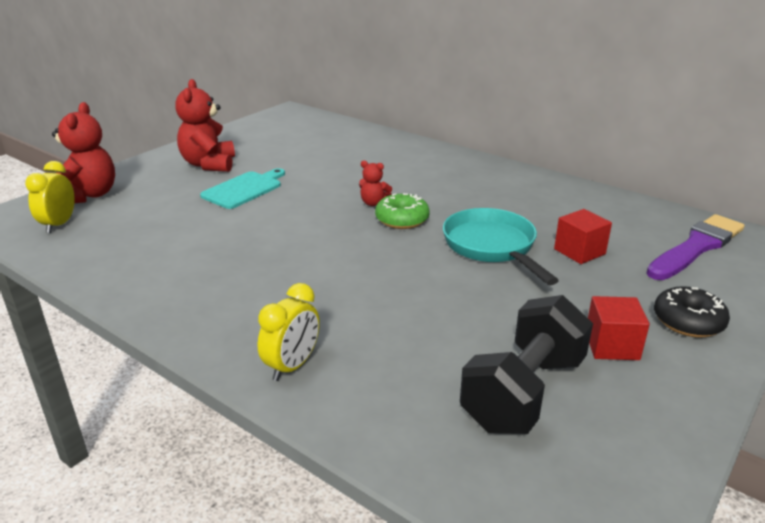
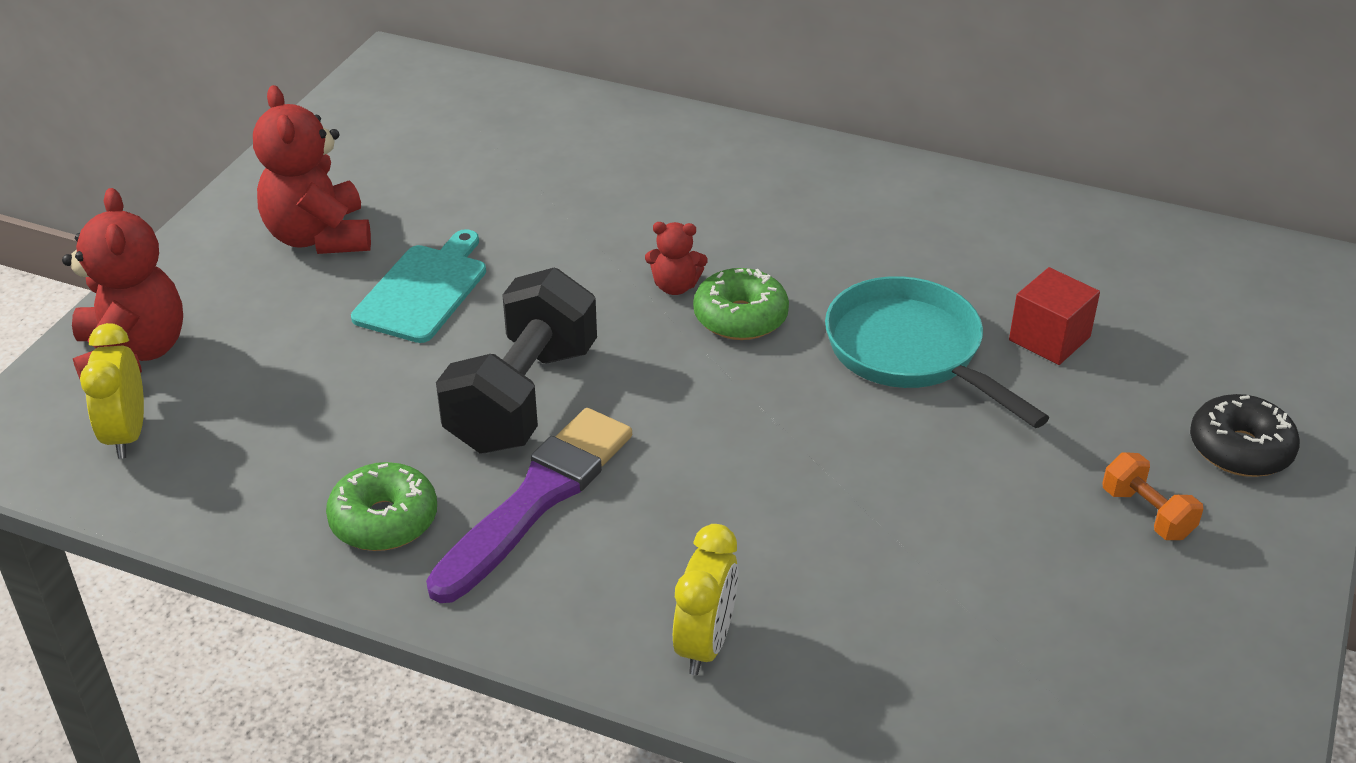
camera: 15 degrees left, 10 degrees up
black dumbbell [460,295,593,434] -> black dumbbell moved to [436,268,597,453]
red cube [588,296,650,360] -> orange dumbbell [1102,452,1203,540]
purple brush [646,214,744,280] -> purple brush moved to [426,408,632,603]
none -> green donut [326,462,437,551]

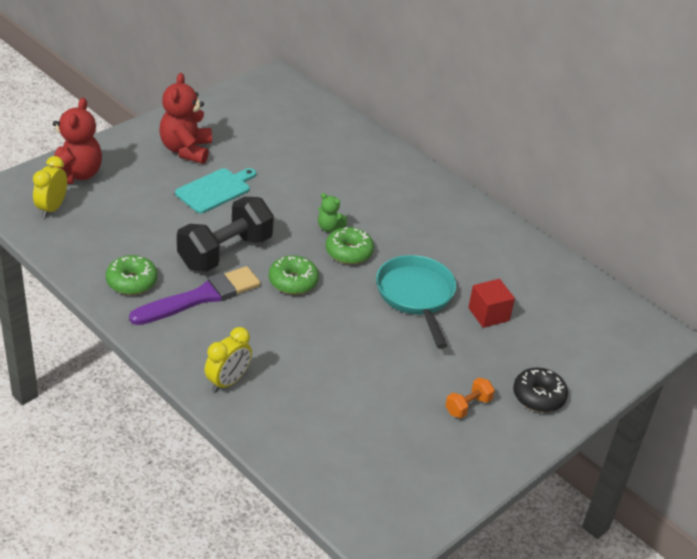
camera: 20 degrees right, 0 degrees up
red teddy bear [645,222,708,295] -> green teddy bear [318,193,347,232]
orange dumbbell [1102,452,1203,540] -> orange dumbbell turned 60 degrees clockwise [445,378,495,418]
none -> green donut [269,255,319,295]

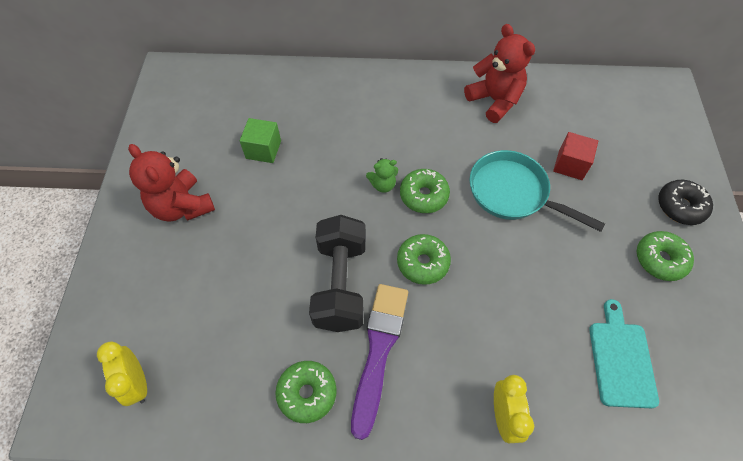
camera: 40 degrees left, 20 degrees up
red teddy bear [53,98,102,184] -> red teddy bear moved to [464,24,535,123]
turquoise cutting board [175,168,256,213] -> turquoise cutting board moved to [589,299,659,408]
orange dumbbell [445,378,495,418] -> green donut [637,231,694,281]
none -> green cube [240,118,281,163]

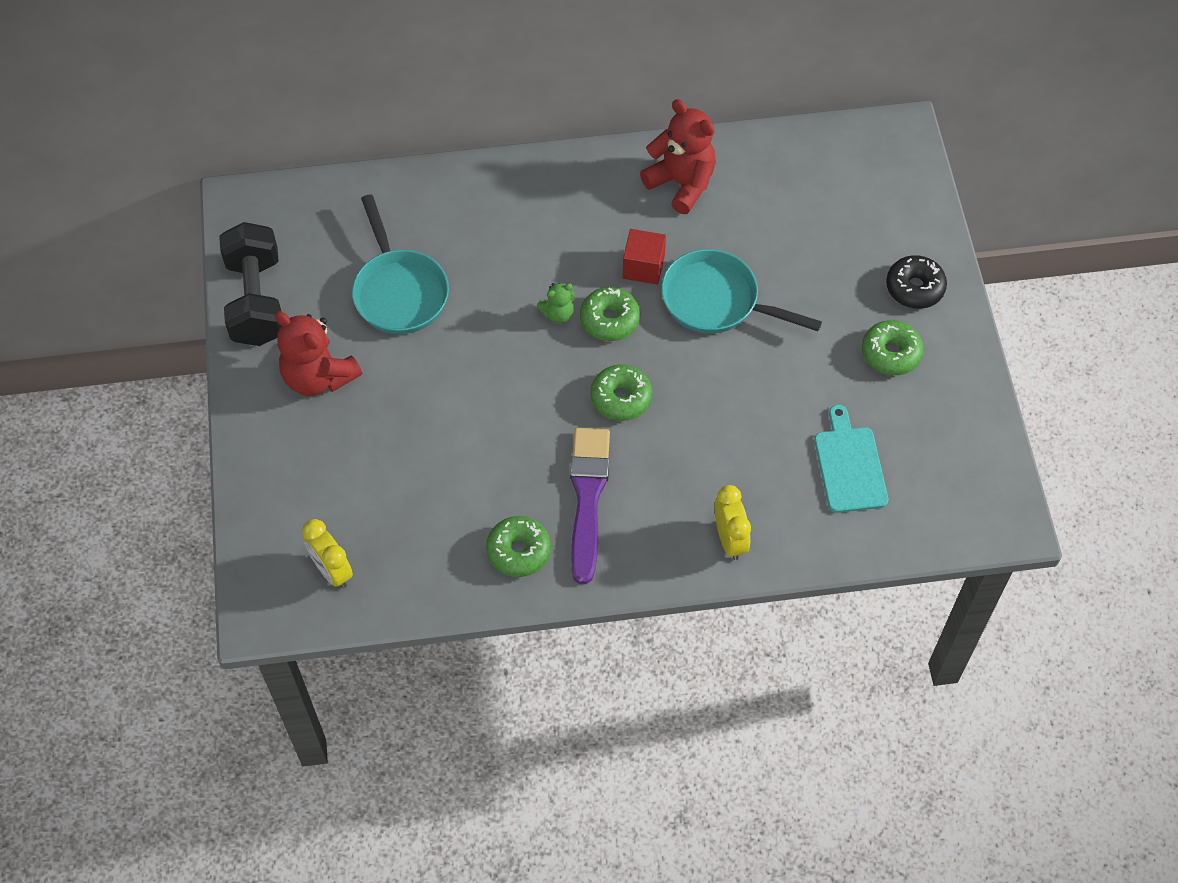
camera: 10 degrees left, 0 degrees up
green cube [240,118,281,163] -> turquoise pan [352,194,449,334]
black dumbbell [309,215,366,332] -> black dumbbell moved to [219,222,281,346]
red cube [553,132,598,180] -> red cube moved to [623,229,666,285]

